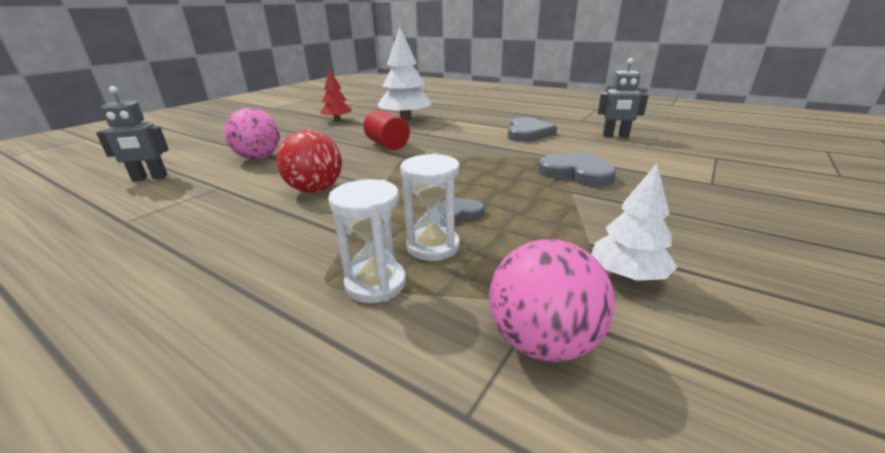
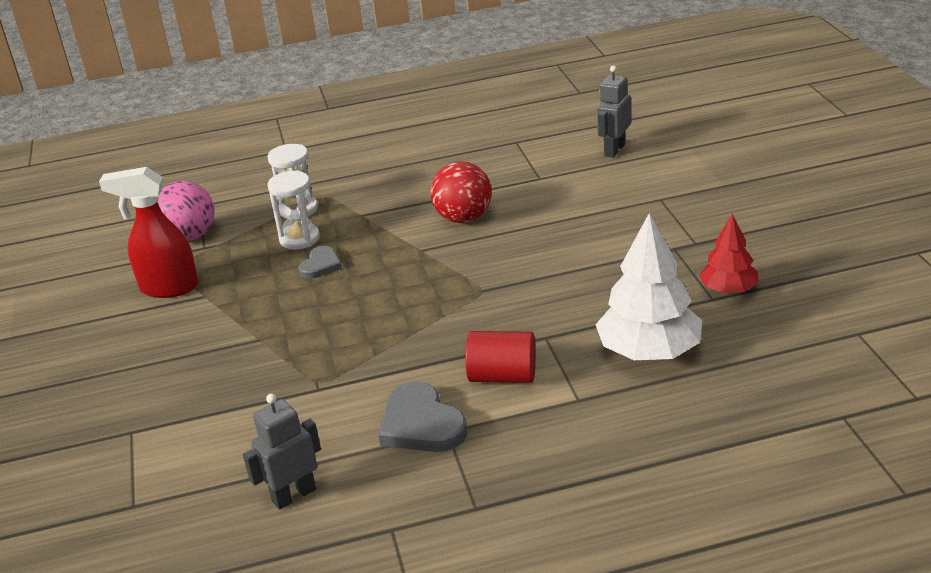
camera: 135 degrees right, 5 degrees up
pink ball [224,108,280,160] -> none
red cylinder [363,110,410,150] -> red cylinder moved to [465,331,536,383]
grey heart [538,152,616,187] -> none
white tree [591,163,678,281] -> red spray bottle [99,167,199,298]

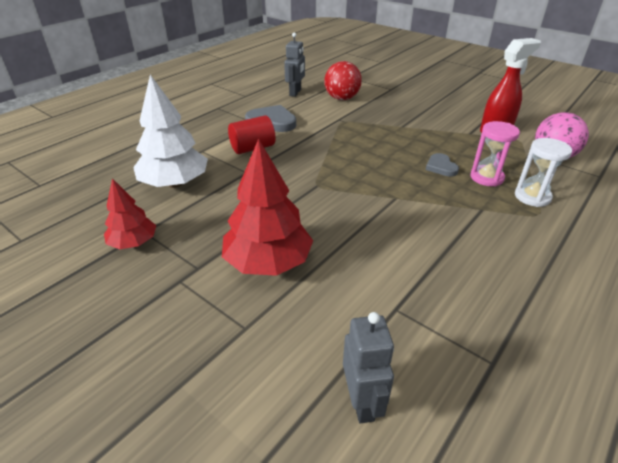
camera: 140 degrees right, 5 degrees up
white hourglass [267,170,320,250] -> pink hourglass [470,121,520,187]
red ball [430,161,492,223] -> red ball moved to [324,61,362,100]
none -> red tree [222,138,313,276]

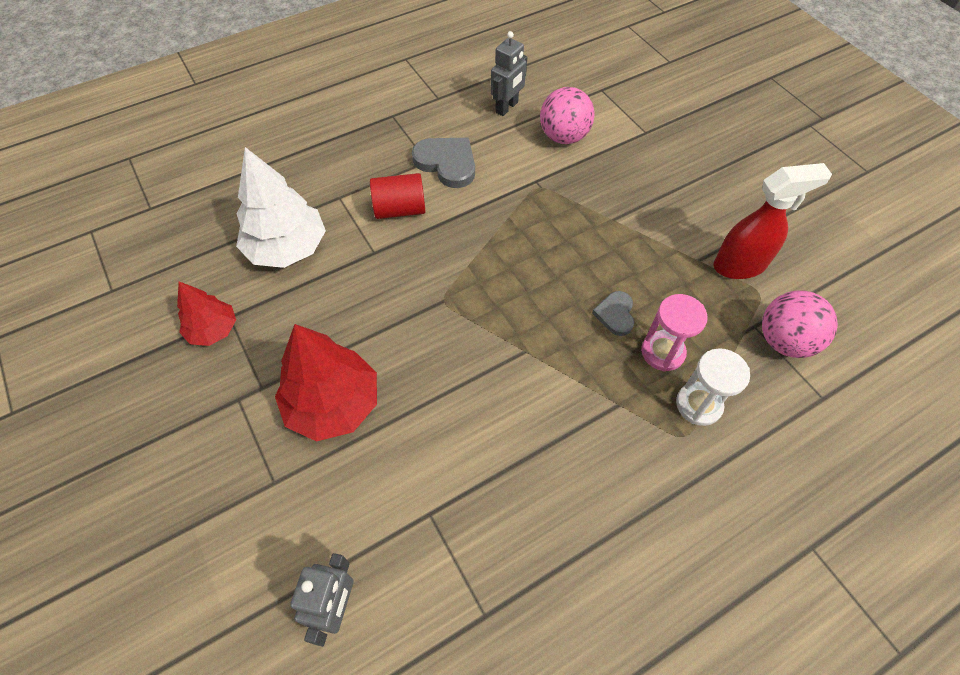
camera: 20 degrees right, 20 degrees up
red ball [324,61,362,100] -> pink ball [540,87,595,144]

